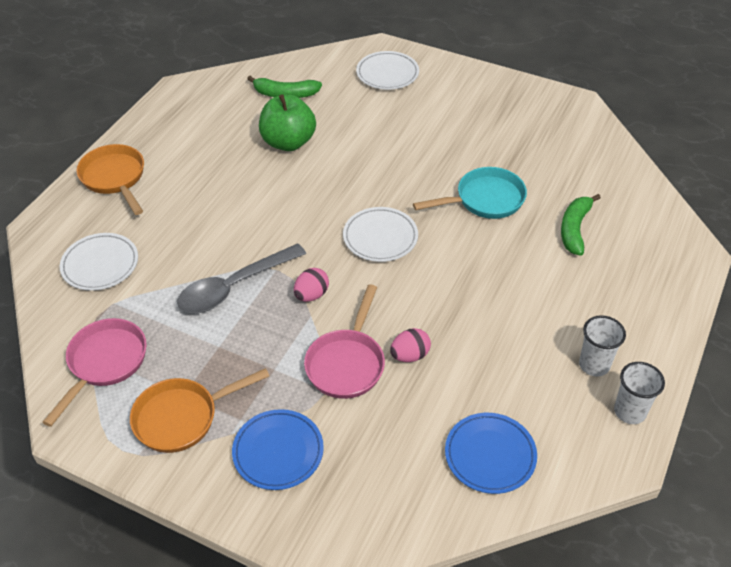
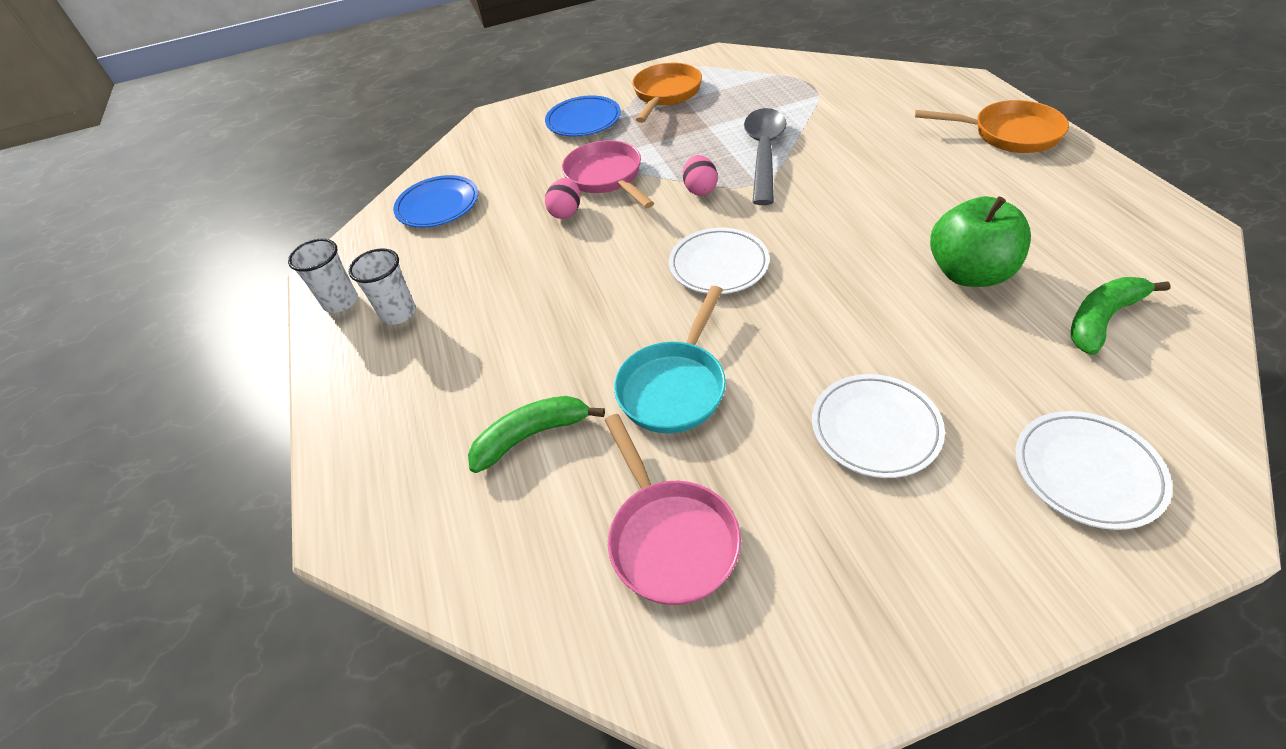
camera: 140 degrees right, 0 degrees up
pink pan [43,318,147,427] -> pink pan moved to [605,414,741,605]
white plate [60,233,138,291] -> white plate moved to [812,374,945,478]
green banana [561,194,601,256] -> green banana turned 90 degrees counterclockwise [468,396,605,473]

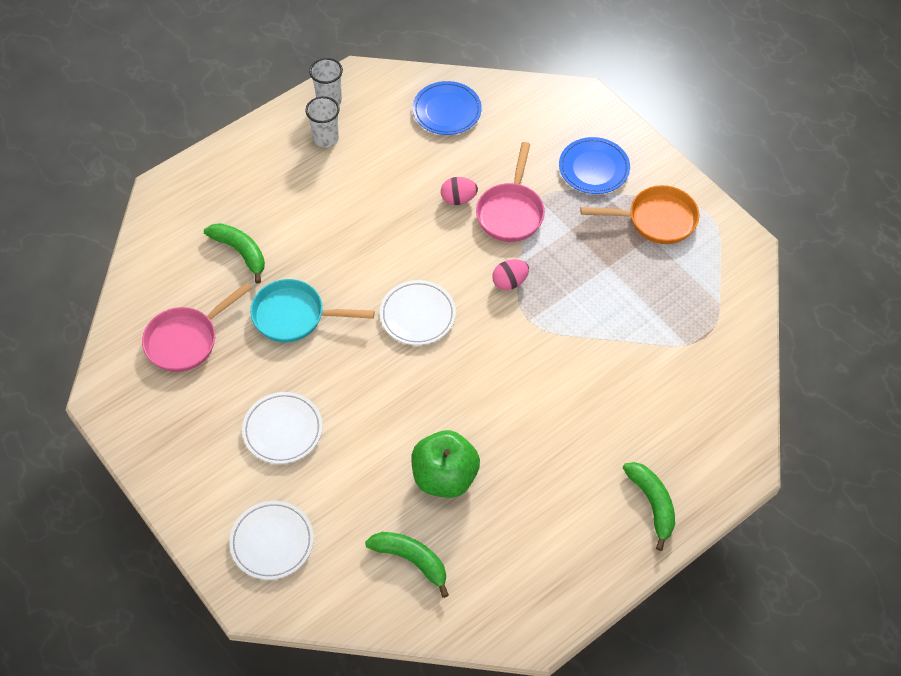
camera: 65 degrees right, 10 degrees up
pink pan [562,140,654,208] -> pink pan turned 150 degrees clockwise [476,142,545,242]
grey spoon [744,108,787,205] -> none
orange pan [915,100,1069,153] -> green banana [623,462,675,551]

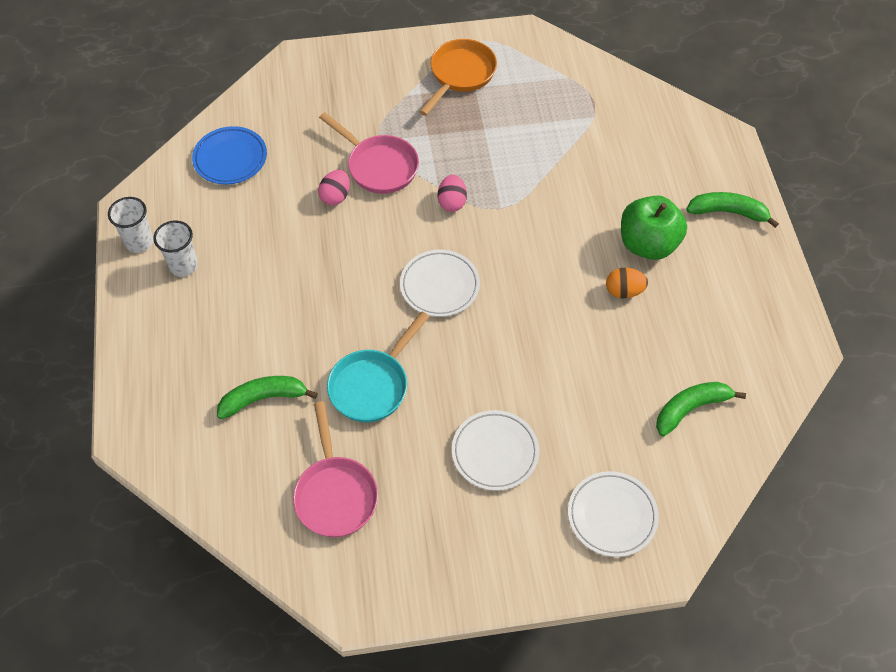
camera: 60 degrees left, 0 degrees up
green apple [411,430,480,498] -> green apple moved to [621,196,687,260]
blue plate [559,137,630,194] -> none
none -> orange egg [606,268,648,298]

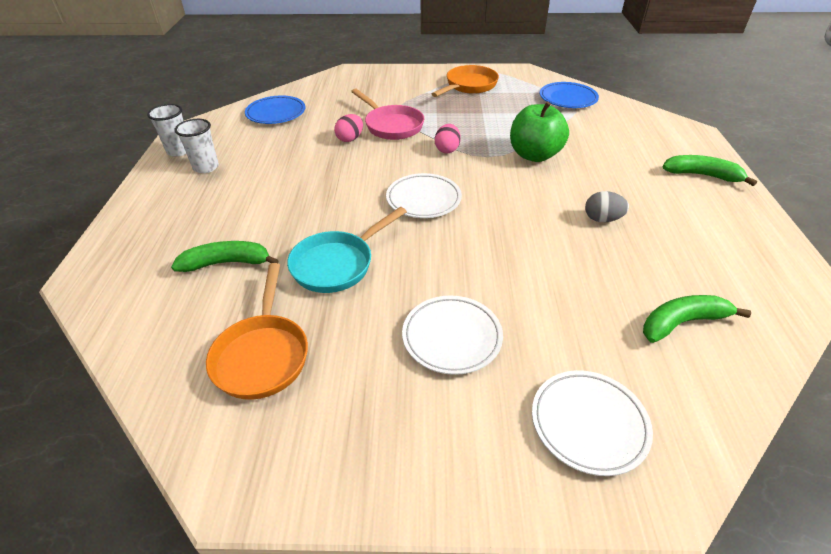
camera: 10 degrees right, 15 degrees down
pink pan [293,401,378,537] -> orange pan [206,263,308,400]
orange egg [606,268,648,298] -> grey egg [585,191,629,222]
green apple [621,196,687,260] -> green apple moved to [510,101,569,162]
none -> blue plate [540,82,599,108]

